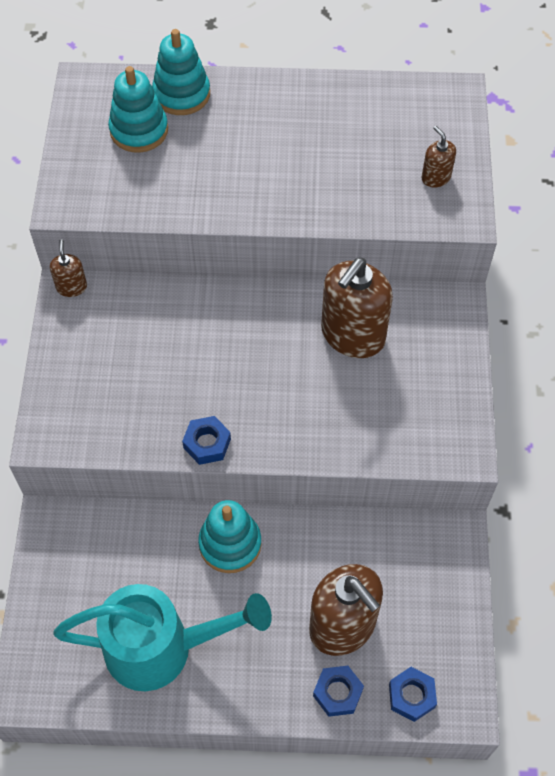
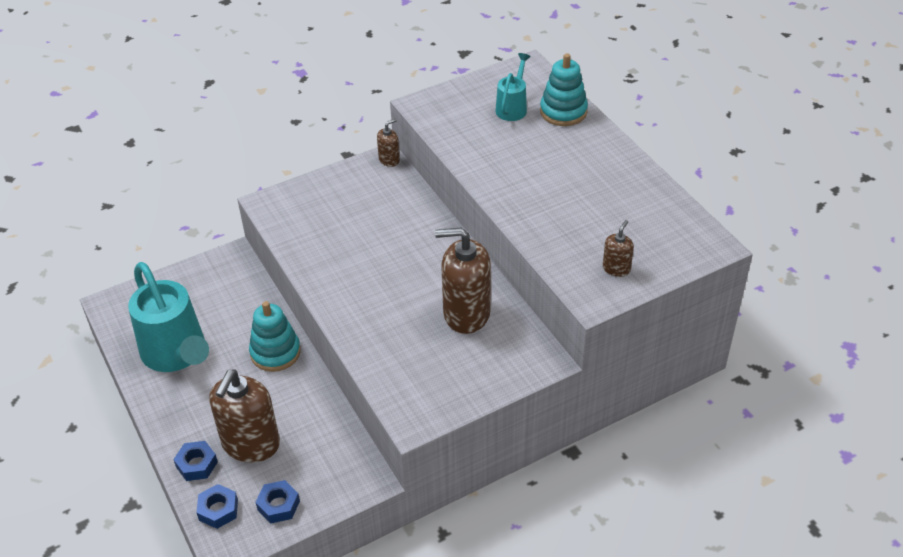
camera: 60 degrees right, 15 degrees down
turquoise stacking toy [108,66,168,153] -> turquoise watering can [496,53,531,121]
blue nut [182,416,231,465] -> blue nut moved to [256,480,300,524]

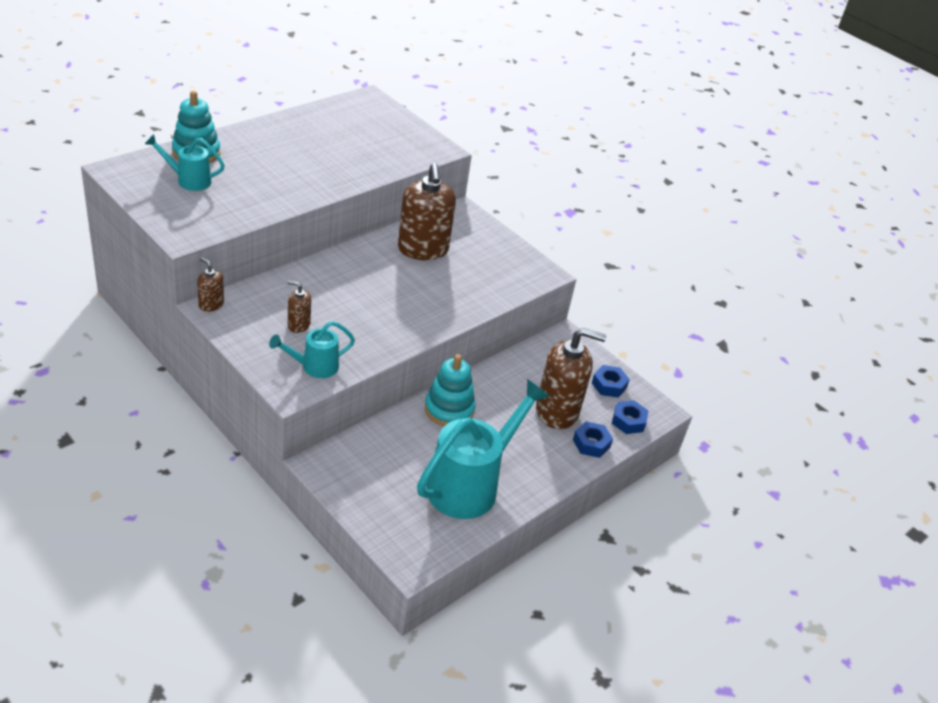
camera: 110 degrees left, 5 degrees down
brown soap dispenser [603,220,634,277] -> brown soap dispenser moved to [287,280,311,333]
none -> turquoise watering can [269,321,355,378]

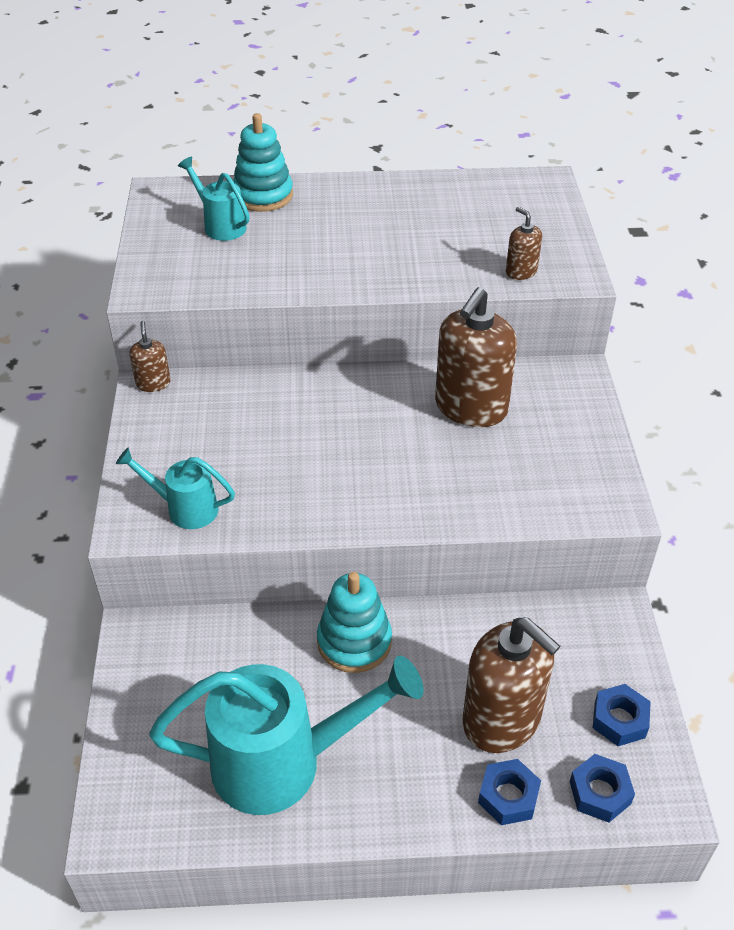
camera: 45 degrees right, 5 degrees up
brown soap dispenser [287,280,311,333] -> brown soap dispenser moved to [506,207,542,280]

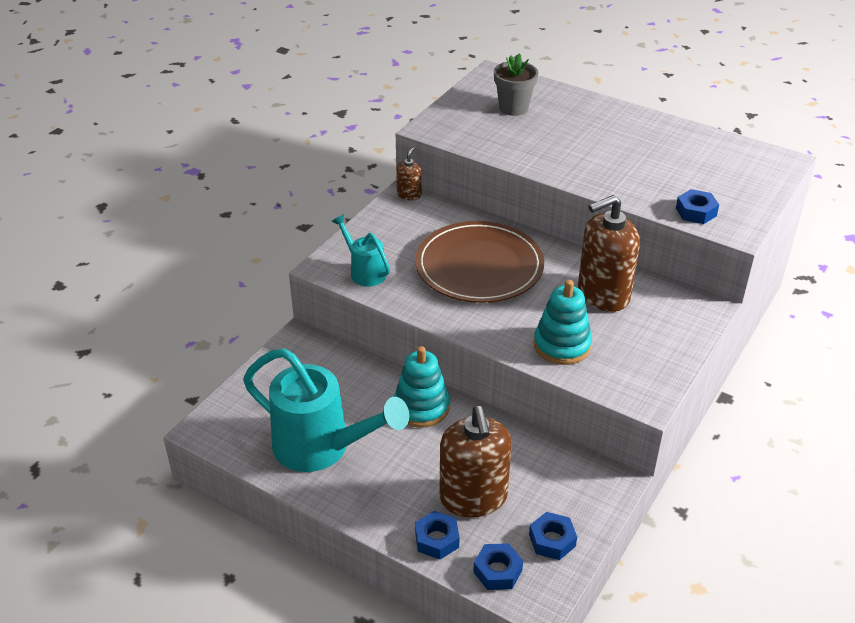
camera: 35 degrees right, 5 degrees down
turquoise watering can [178,157,250,241] -> grey flower pot [494,53,538,116]
turquoise stacking toy [233,113,293,212] -> turquoise stacking toy moved to [534,280,592,365]
brown soap dispenser [506,207,542,280] -> blue nut [676,189,719,224]
none -> brown plate [415,221,544,303]

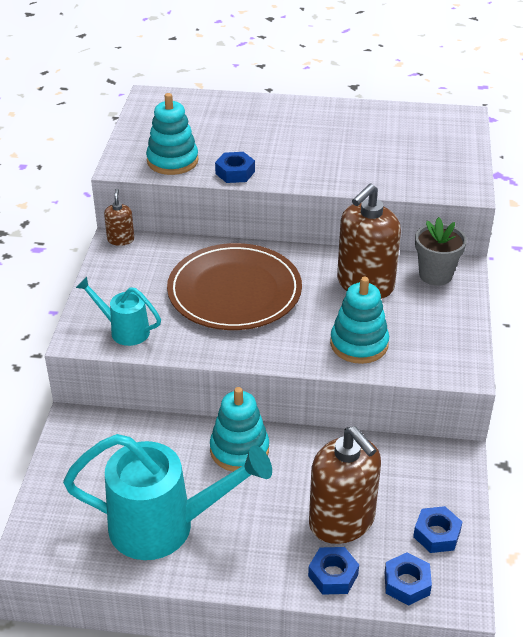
camera: 25 degrees left, 0 degrees up
grey flower pot [494,53,538,116] -> grey flower pot moved to [415,217,467,286]
blue nut [676,189,719,224] -> blue nut moved to [215,152,255,183]
none -> turquoise stacking toy [146,93,199,175]

